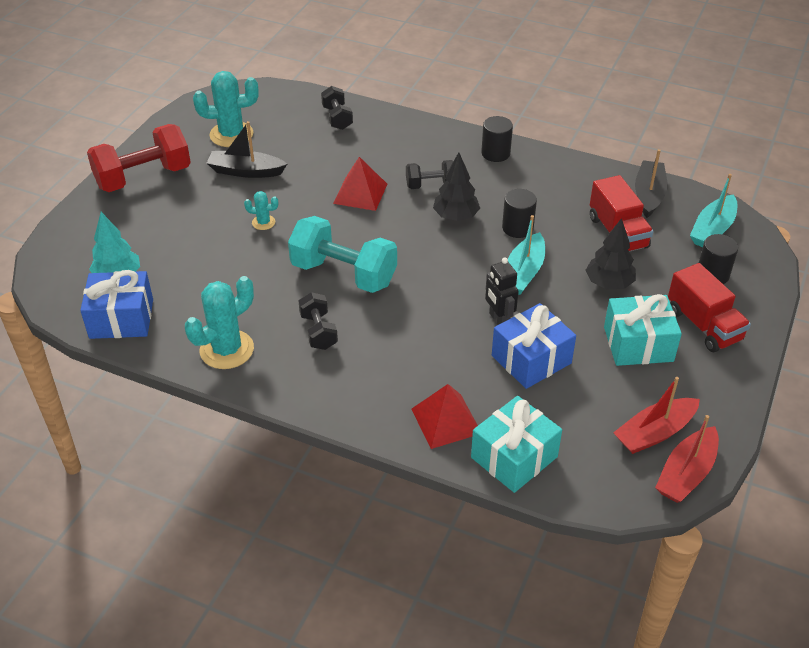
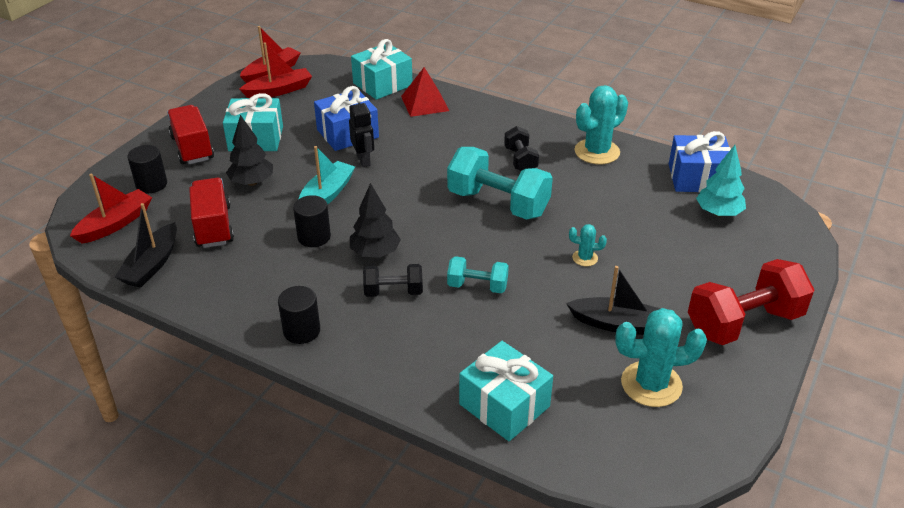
camera: 175 degrees left, 5 degrees down
black dumbbell [321,86,353,130] -> turquoise gift [459,341,553,441]
red pyramid [333,157,387,211] -> turquoise dumbbell [447,256,509,293]
turquoise boat [690,174,737,247] -> red boat [70,174,152,244]

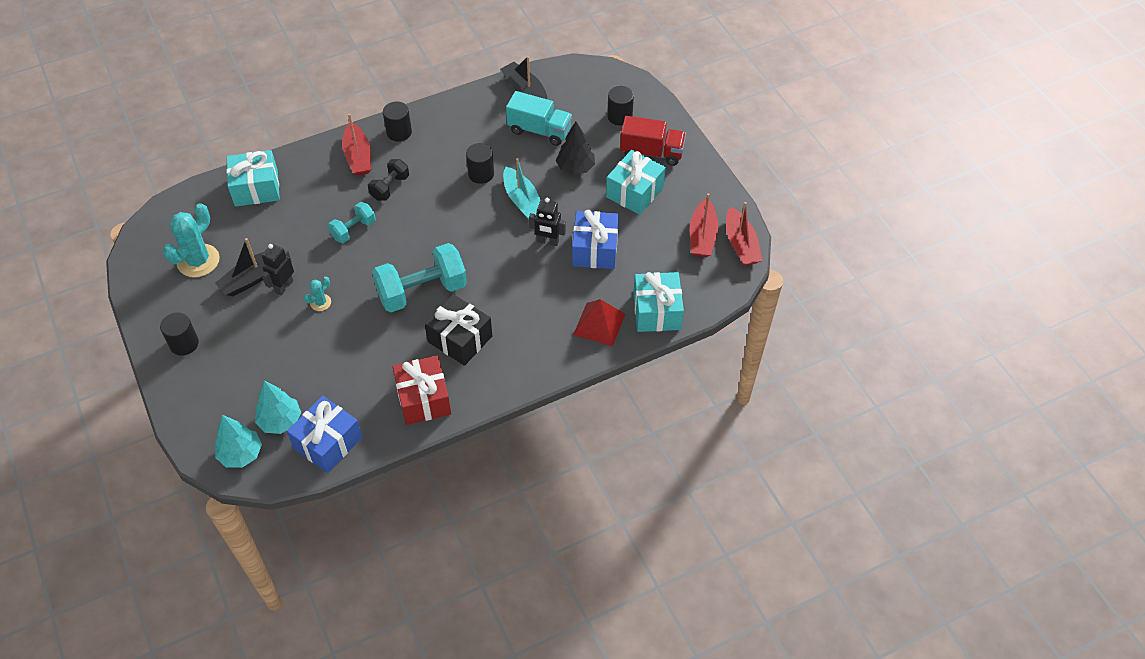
camera: 125 degrees right, 15 degrees up
red boat [70,174,152,244] -> red boat moved to [342,114,371,176]
red truck [189,178,234,248] -> turquoise truck [506,91,572,146]
black tree [350,183,401,258] -> none
black dumbbell [504,126,539,171] -> black gift [424,294,492,366]
turquoise cactus [575,85,628,164] -> red gift [392,356,451,425]
red dumbbell [688,259,814,345] -> black cylinder [160,312,199,356]
none -> turquoise tree [215,415,262,468]
none -> black robot [262,244,294,295]

